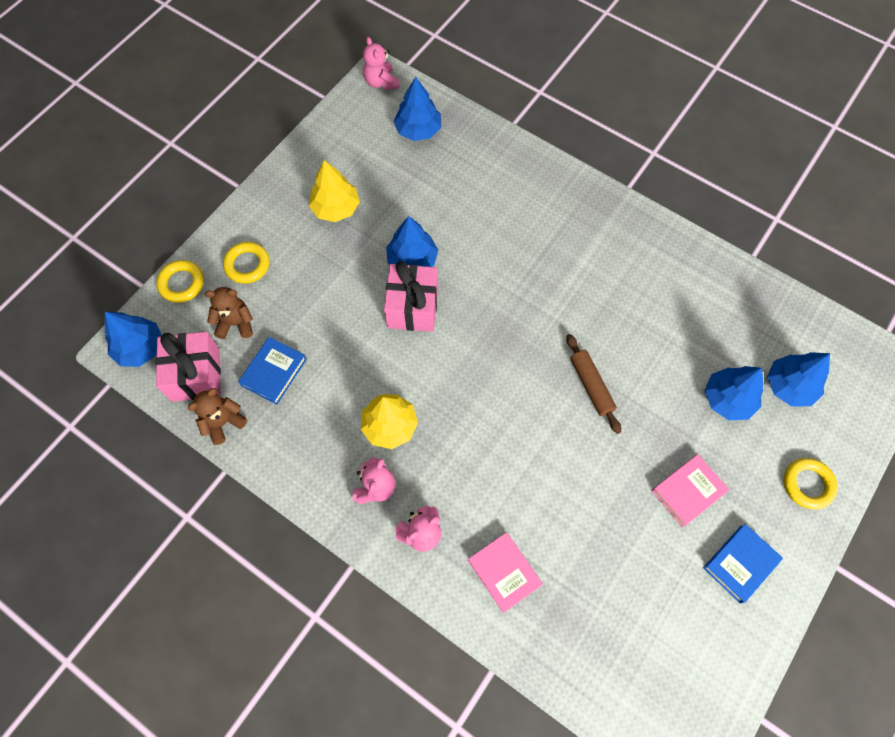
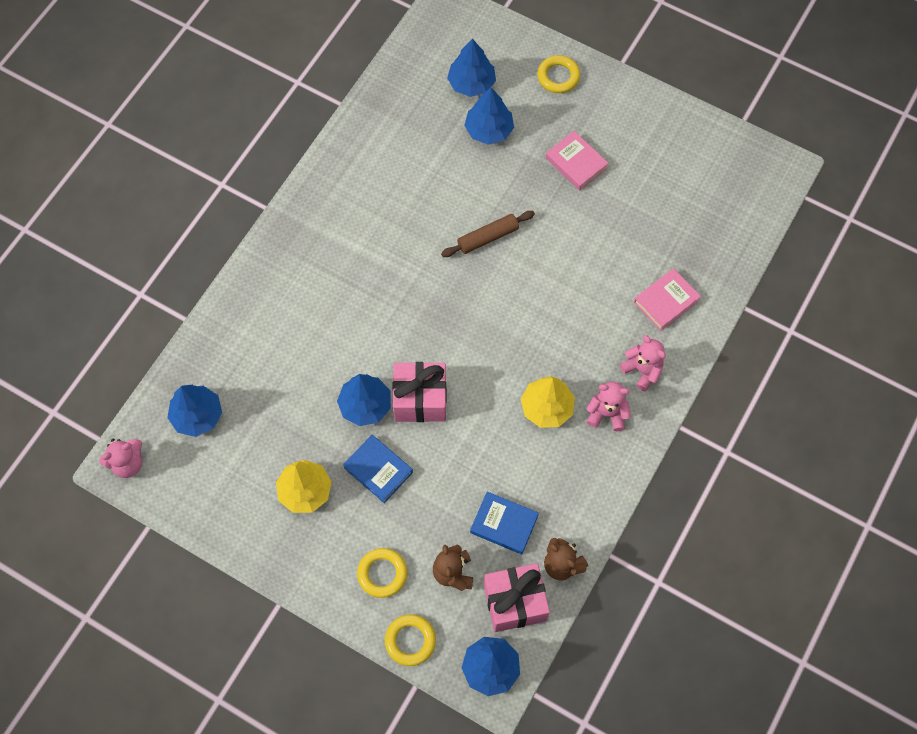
camera: 95 degrees left, 0 degrees up
blue book [703,524,783,603] -> blue book moved to [343,435,413,503]

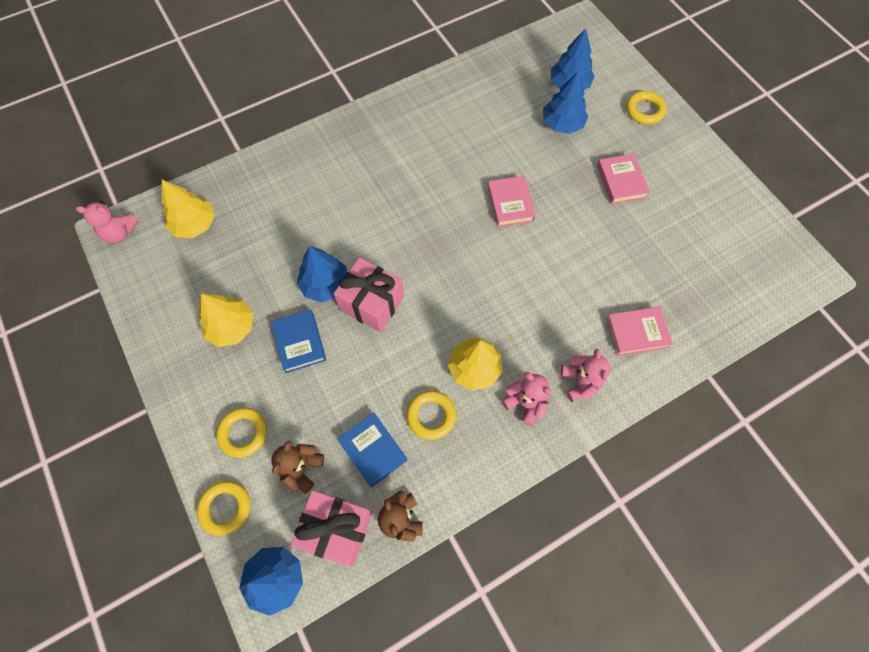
camera: 30 degrees right, 0 degrees up
blue tree [167,385,222,437] -> yellow tree [162,180,215,238]
brown rolling pin [441,211,535,257] -> pink book [488,176,536,227]
none -> yellow ring [407,391,456,440]

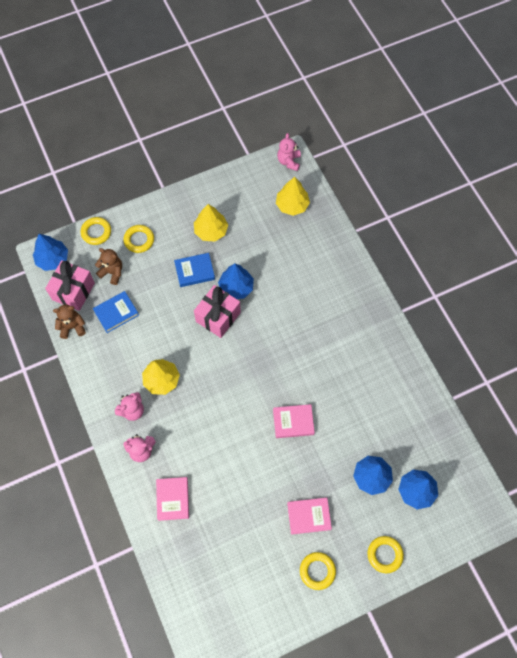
camera: 95 degrees right, 0 degrees up
yellow ring [407,391,456,440] -> yellow ring moved to [300,552,336,590]

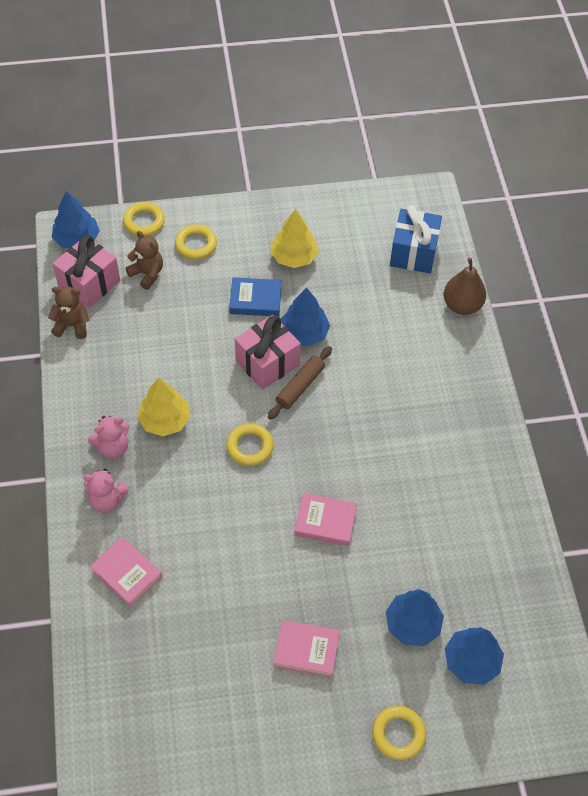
camera: 15 degrees right, 10 degrees down
blue book [93,291,139,333] -> none
pink book [156,477,189,521] -> pink book turned 60 degrees counterclockwise [90,537,162,607]
yellow tree [276,177,310,216] -> blue gift [390,205,442,273]
pink teddy bear [277,133,301,171] -> none
yellow ring [300,552,336,590] -> yellow ring moved to [226,423,274,466]
none -> brown rolling pin [268,346,332,420]
none -> brown pear [444,258,486,315]

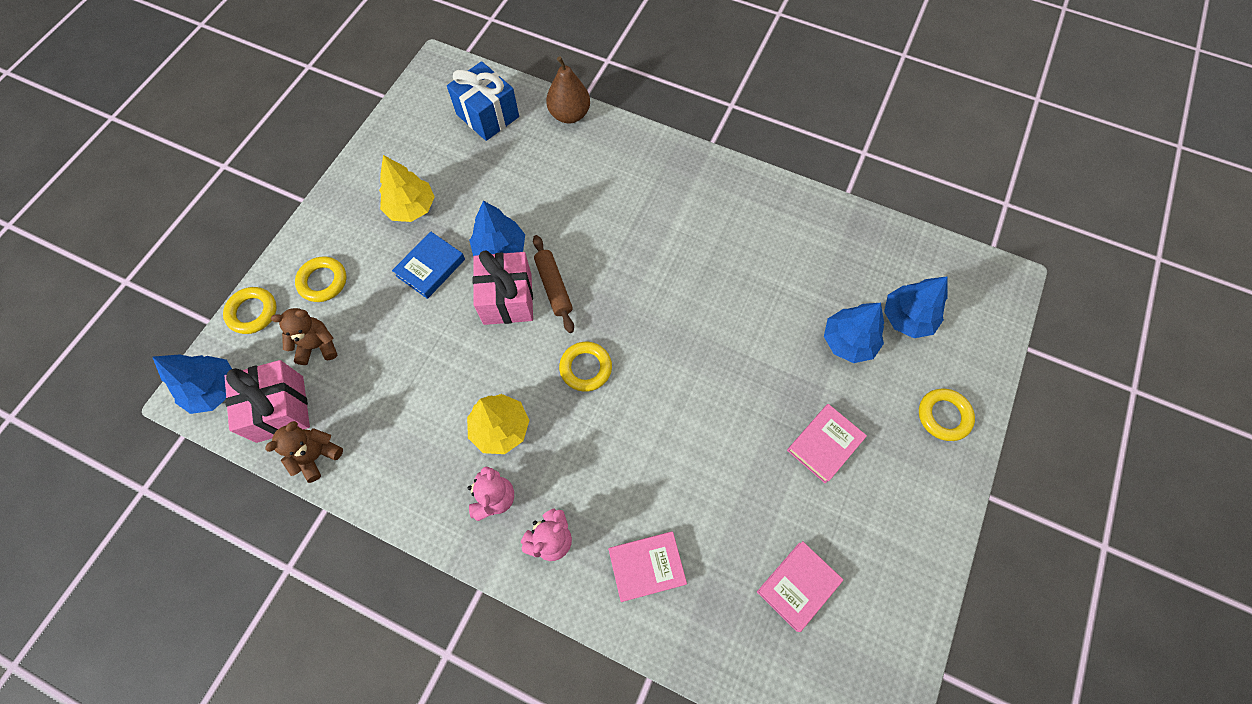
camera: 55 degrees left, 10 degrees up
pink book [294,493,357,546] -> pink book moved to [757,541,843,632]

